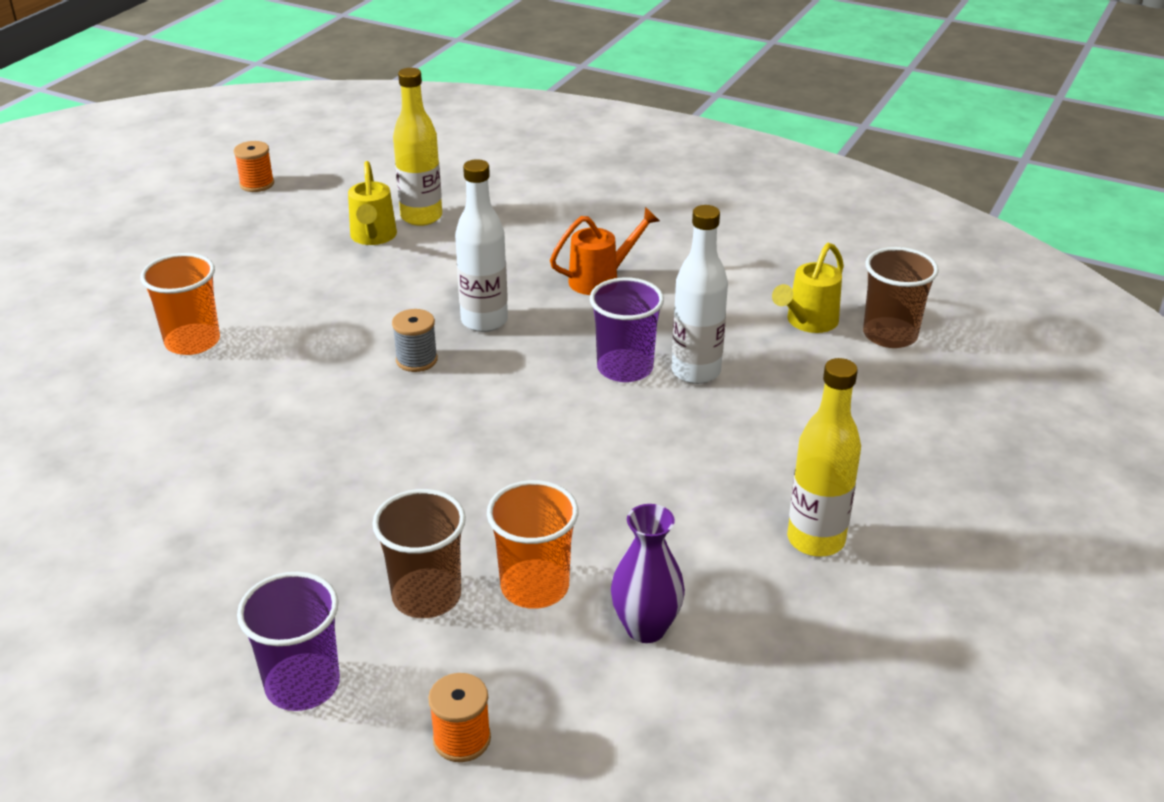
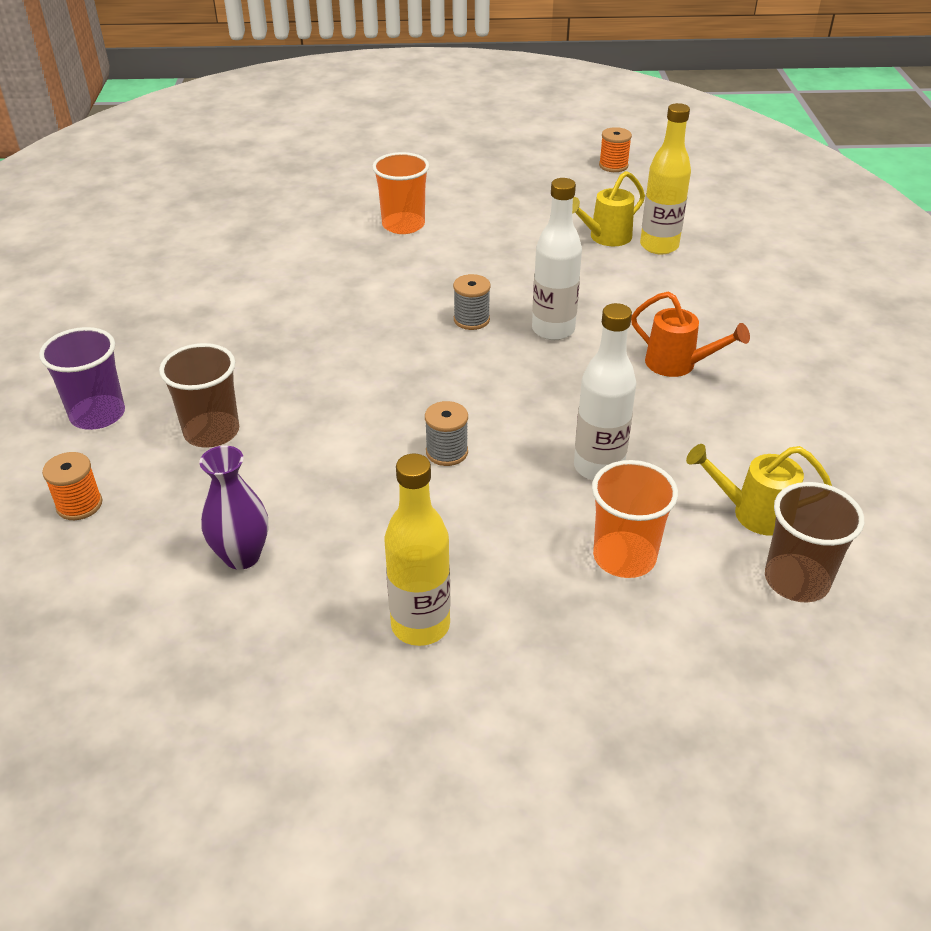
camera: 60 degrees right, 5 degrees up
orange cup [487,480,579,609] -> orange cup moved to [592,460,678,578]
purple cup [590,277,664,382] -> none
none -> grey spool [425,401,468,466]

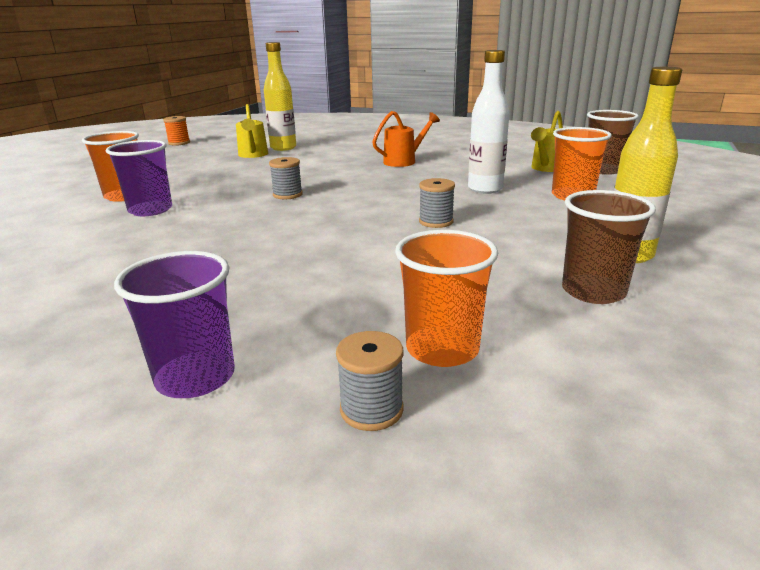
camera: 65 degrees left, 15 degrees down
orange spool [42,452,102,520] -> grey spool [336,331,404,431]
brown cup [159,343,239,448] -> brown cup moved to [562,190,656,304]
purple vase [199,446,268,570] -> none
white bottle [532,178,582,340] -> none
none -> purple cup [106,140,172,216]
none -> orange cup [395,230,498,367]

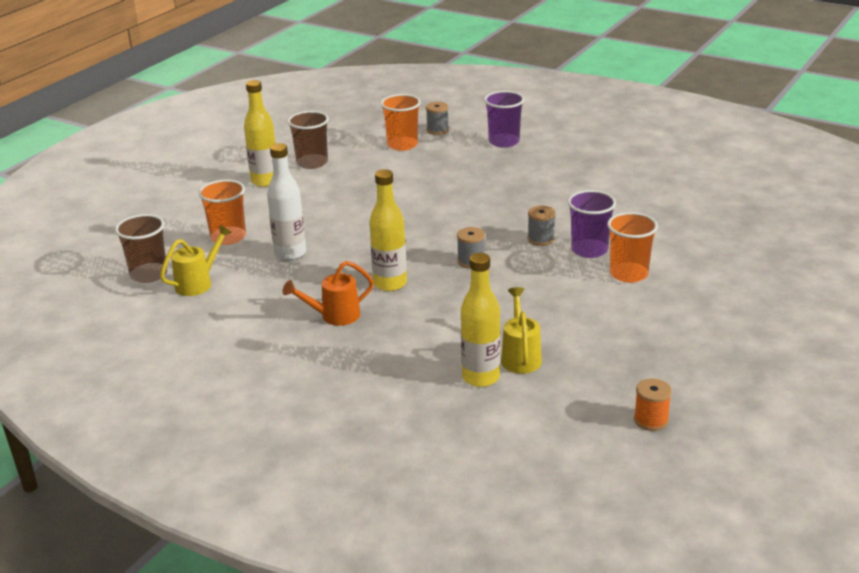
camera: 170 degrees left, 5 degrees up
grey spool [419,178,455,228] -> grey spool moved to [527,206,555,246]
none -> yellow bottle [369,169,407,291]

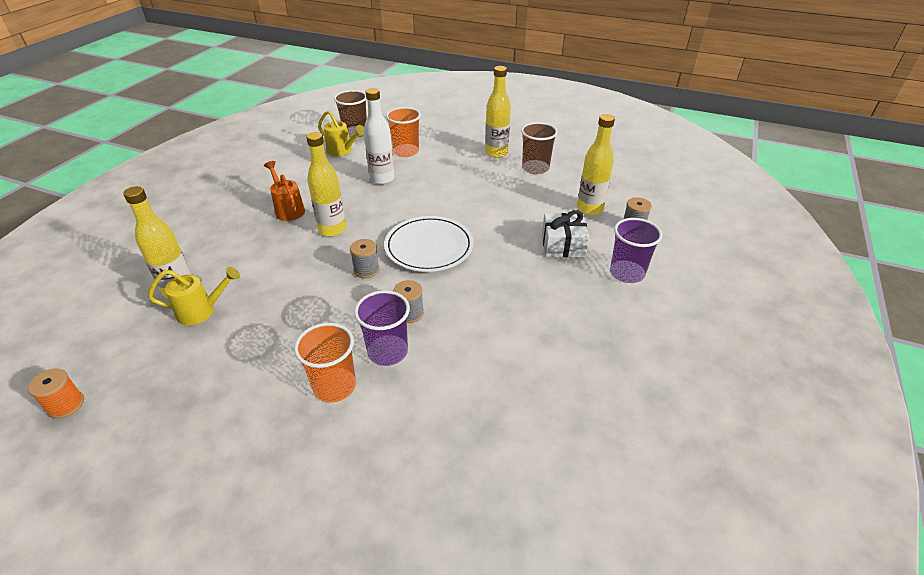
camera: 80 degrees right, 10 degrees up
orange cup [381,94,421,151] -> yellow bottle [577,114,615,216]
none -> white plate [384,216,474,272]
none -> white gift [542,210,589,257]

